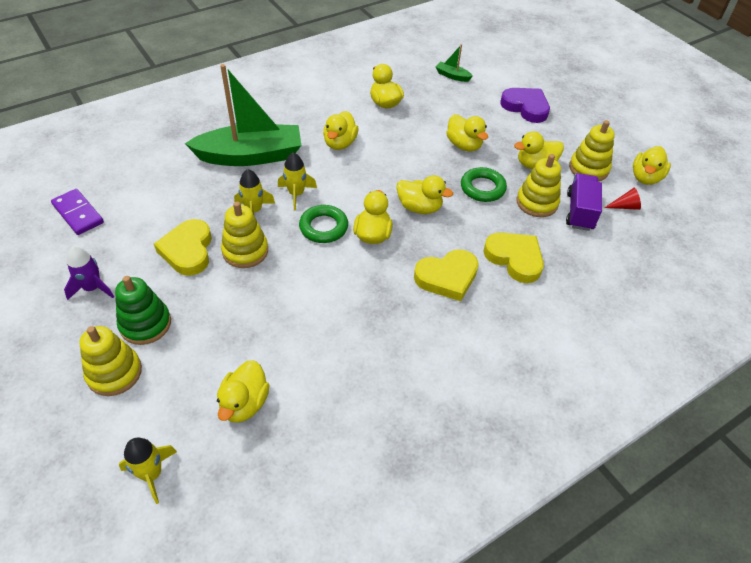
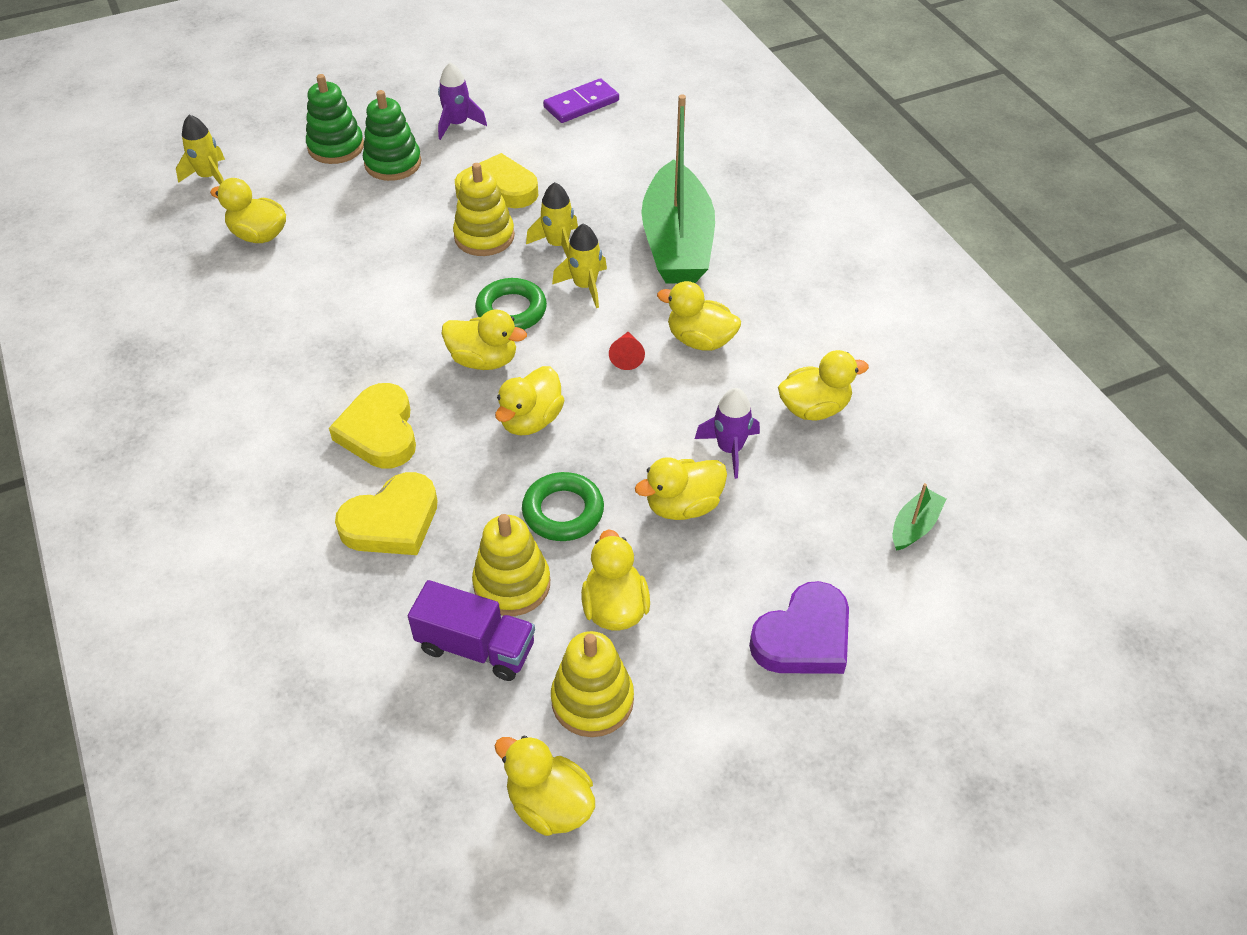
camera: 100 degrees right, 0 degrees up
yellow stacking toy [80,326,142,396] -> green stacking toy [306,74,364,164]
red cone [604,188,641,210] -> red cone moved to [609,332,645,370]
none -> purple rocket [695,388,760,479]

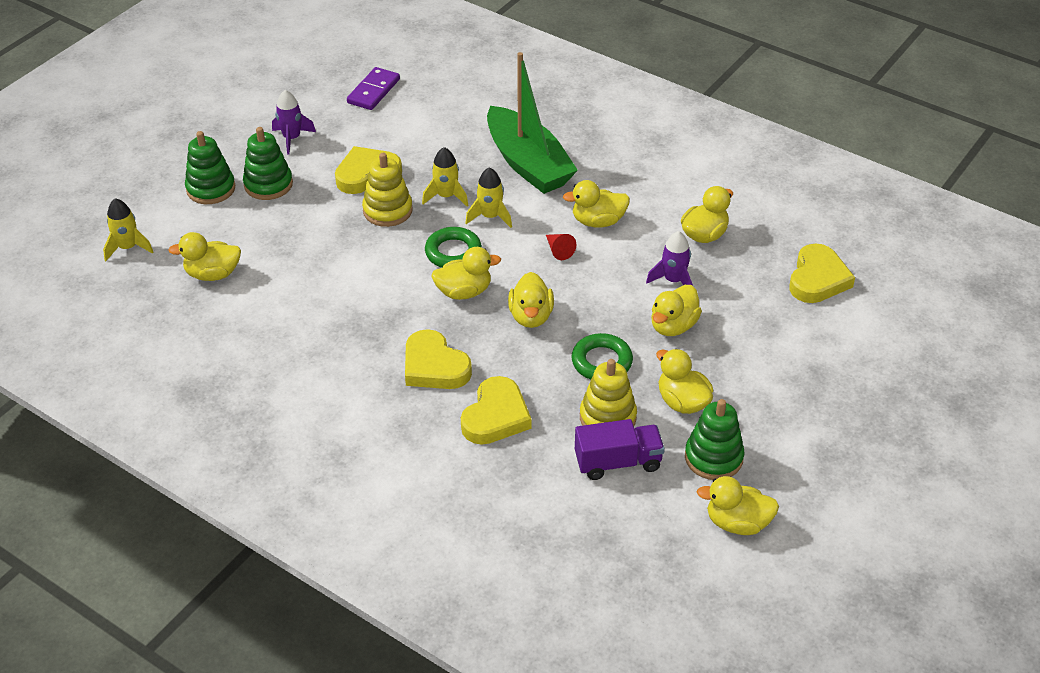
camera: 30 degrees left, 5 degrees down
yellow stacking toy [551,631,634,737] -> green stacking toy [685,399,744,480]
purple heart [749,581,849,674] -> none
green boat [893,483,946,551] -> yellow heart [789,243,855,303]

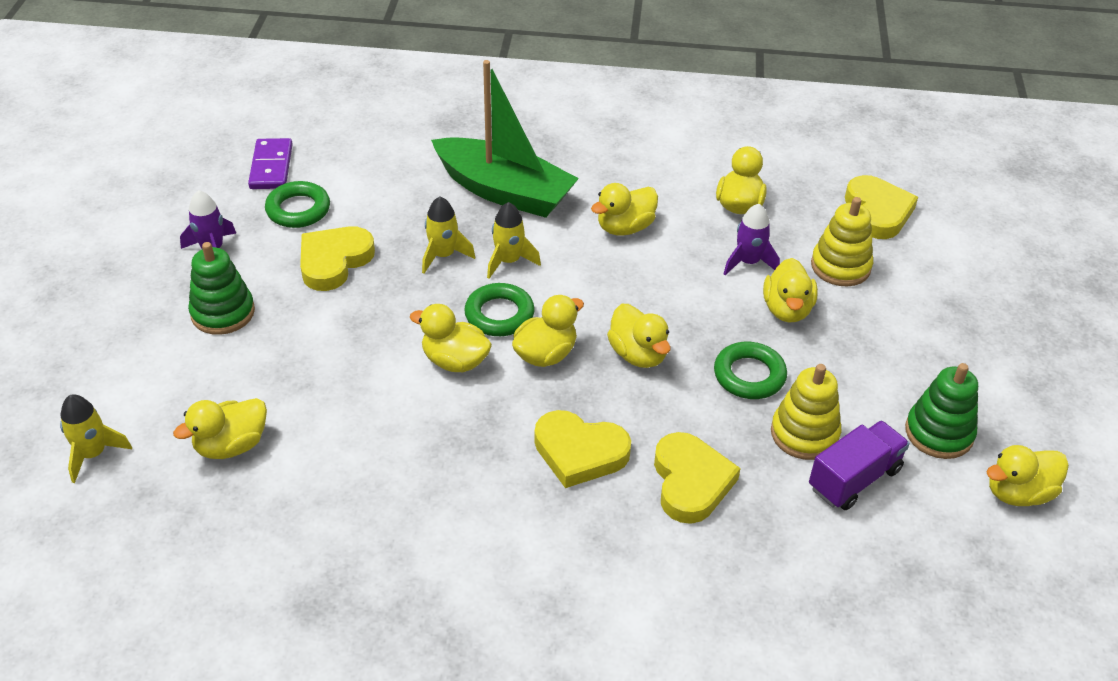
camera: 30 degrees left, 0 degrees up
green stacking toy [185,131,235,204] -> none
yellow stacking toy [362,153,413,227] -> yellow stacking toy moved to [811,197,873,287]
red cone [546,234,576,260] -> none
yellow duck [656,349,713,414] -> yellow duck moved to [410,304,492,372]
none -> green ring [265,181,330,228]

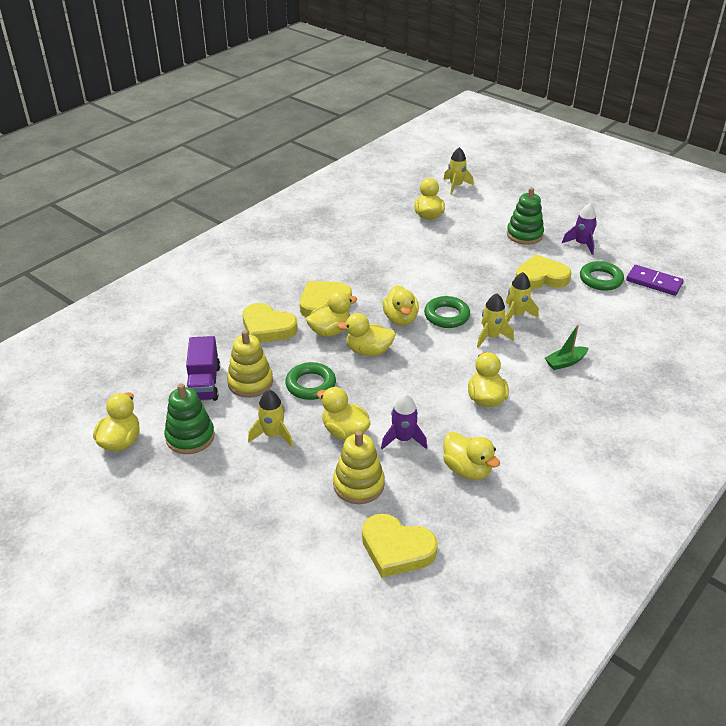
camera: 125 degrees right, 5 degrees down
yellow heart [300,226,375,291] -> yellow heart turned 75 degrees counterclockwise [515,254,571,289]
yellow duck [410,304,492,372] -> yellow duck moved to [306,291,357,337]
green boat [431,60,579,218] -> green boat [545,325,589,370], size x0.40
none -> yellow rocket [248,390,293,447]

